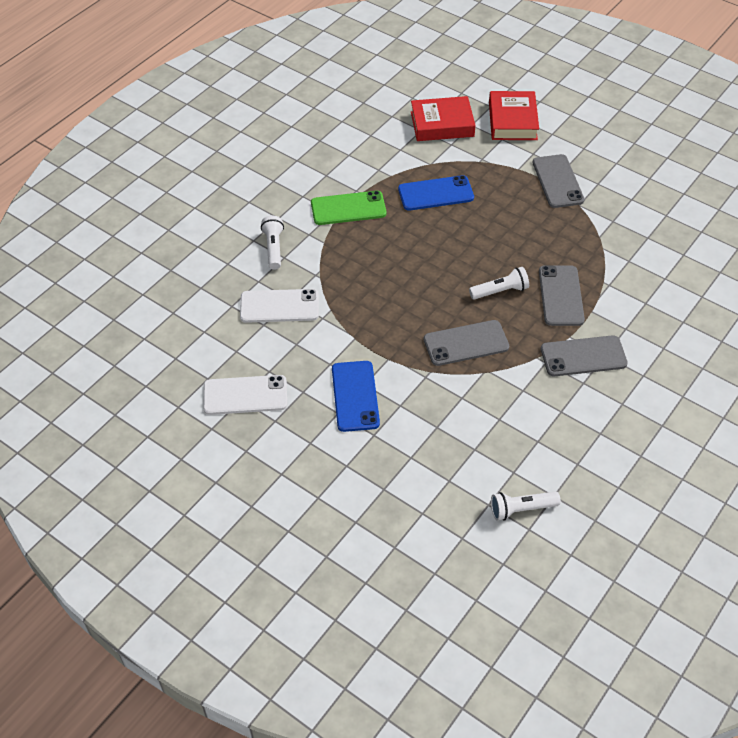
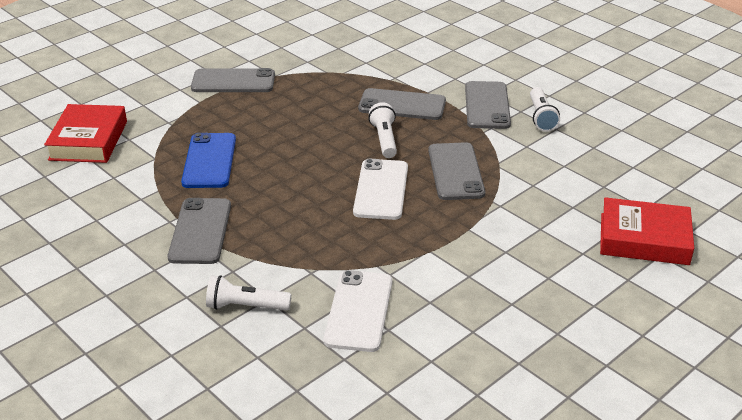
camera: 80 degrees left, 15 degrees down
white phone [203,375,288,415] -> white phone moved to [353,159,408,220]
green phone [311,191,387,225] -> grey phone [168,198,231,264]
blue phone [332,361,380,432] -> none
red book [489,91,539,140] -> red book moved to [600,197,694,265]
white flashlight [491,491,561,521] -> white flashlight moved to [530,87,560,132]

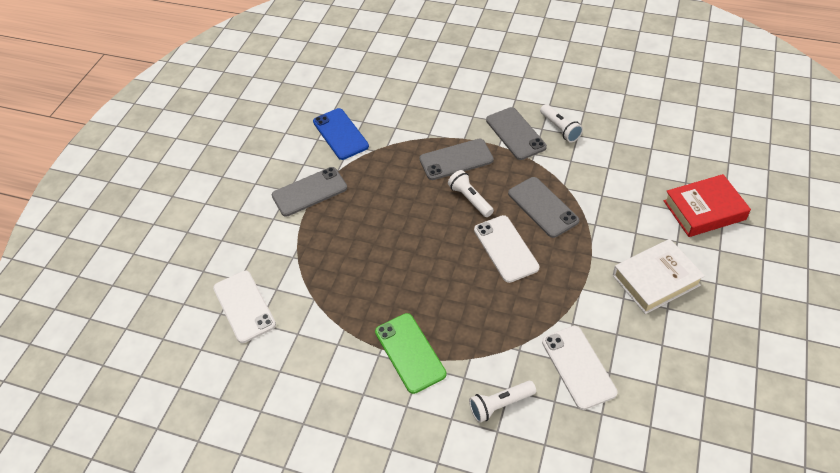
camera: 25 degrees left, 15 degrees up
red book [44,104,127,163] -> white phone [213,271,276,343]
grey phone [168,198,231,264] -> green phone [375,313,447,394]
blue phone [181,133,236,188] -> blue phone moved to [313,108,369,160]
none -> white book [613,239,705,314]

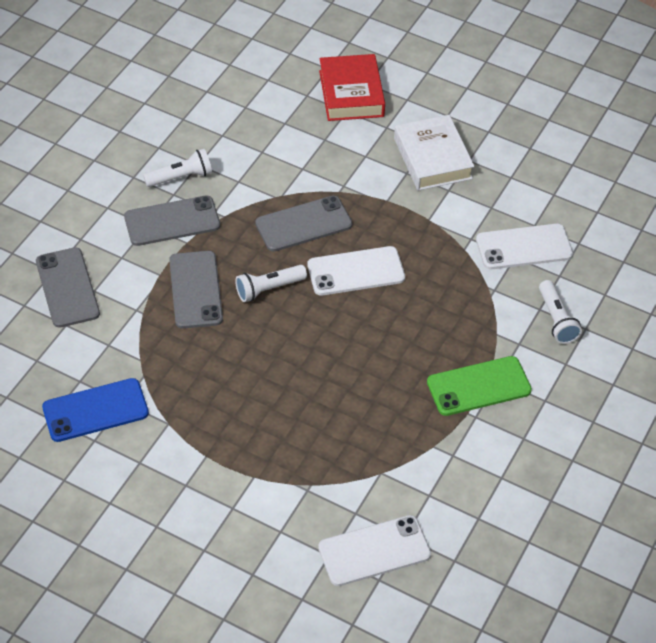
camera: 85 degrees left, 0 degrees up
grey phone [272,167,347,217] -> grey phone moved to [36,247,100,328]

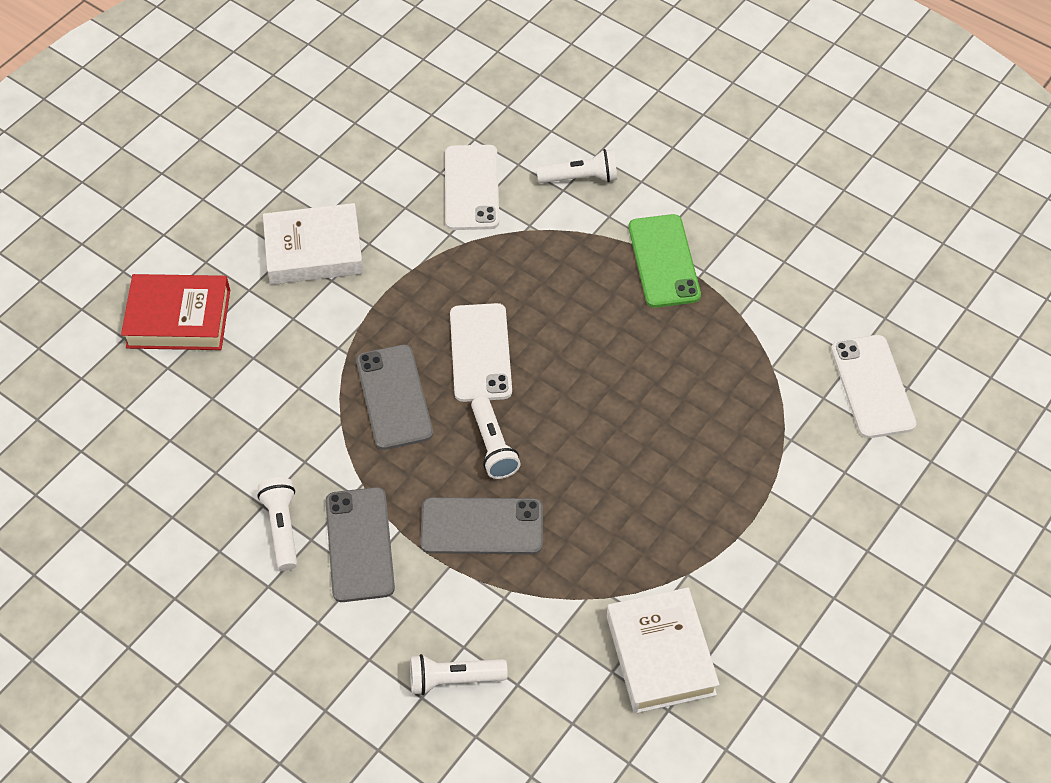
camera: 80 degrees left, 5 degrees up
grey phone [36,247,100,328] -> white flashlight [410,654,508,695]
blue phone [42,378,149,442] -> white book [607,587,720,714]

